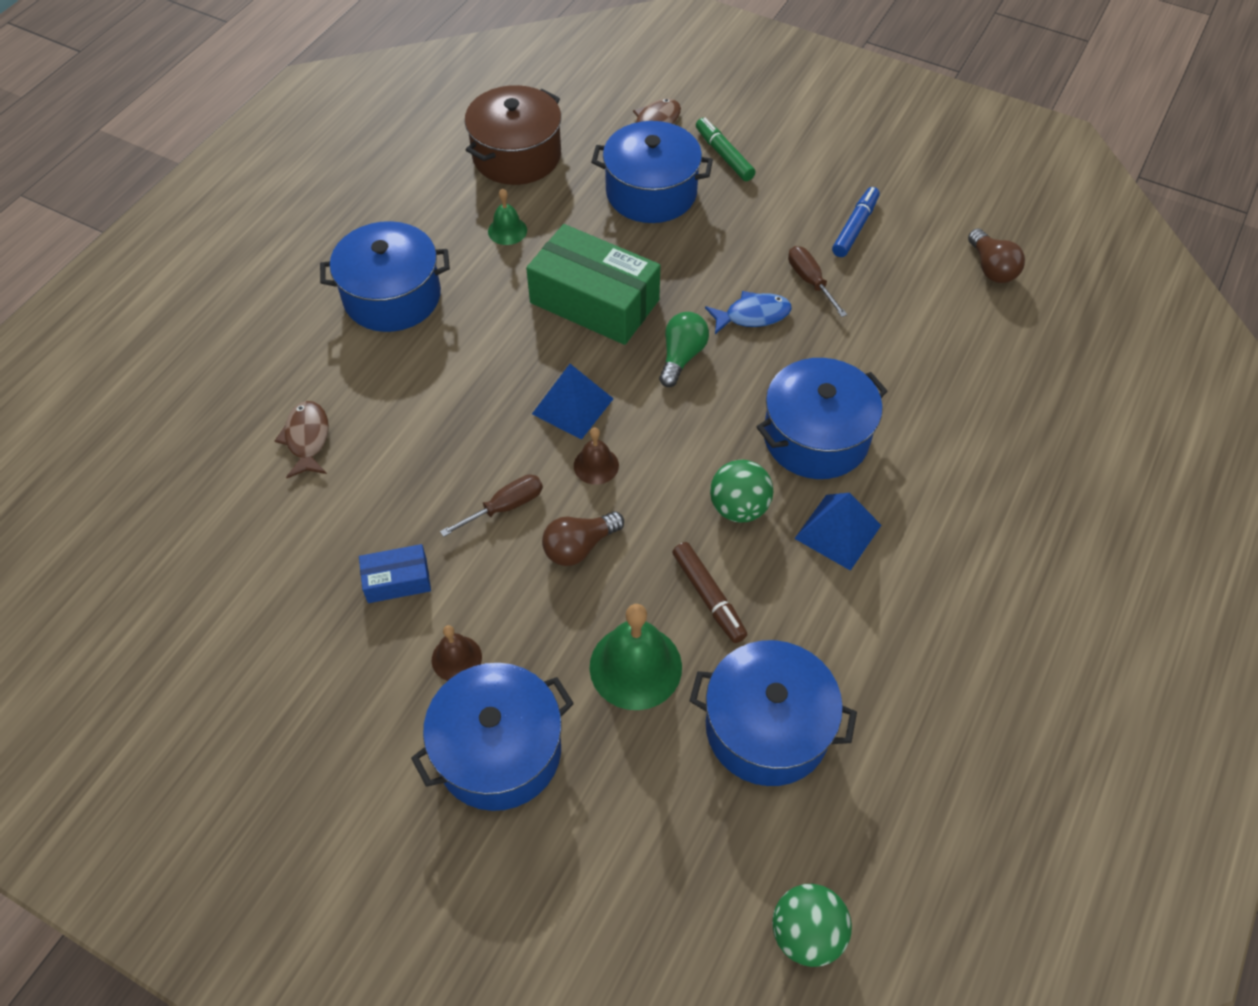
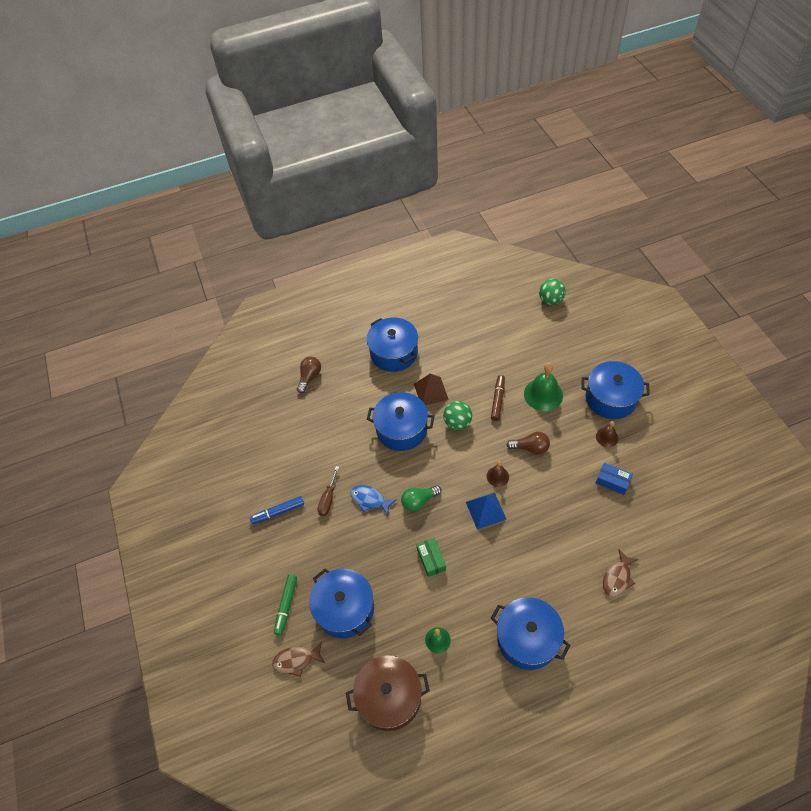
camera: 135 degrees left, 0 degrees up
brown screwdriver [440,475,543,537] -> none
green box [526,224,661,345] -> green box [416,538,446,577], size x0.48
blue pot [690,640,857,786] -> blue pot moved to [367,317,418,372]
blue pyramid [794,493,881,571] -> brown pyramid [414,374,449,406]
brown light bulb [968,229,1025,283] -> brown light bulb moved to [297,356,321,393]

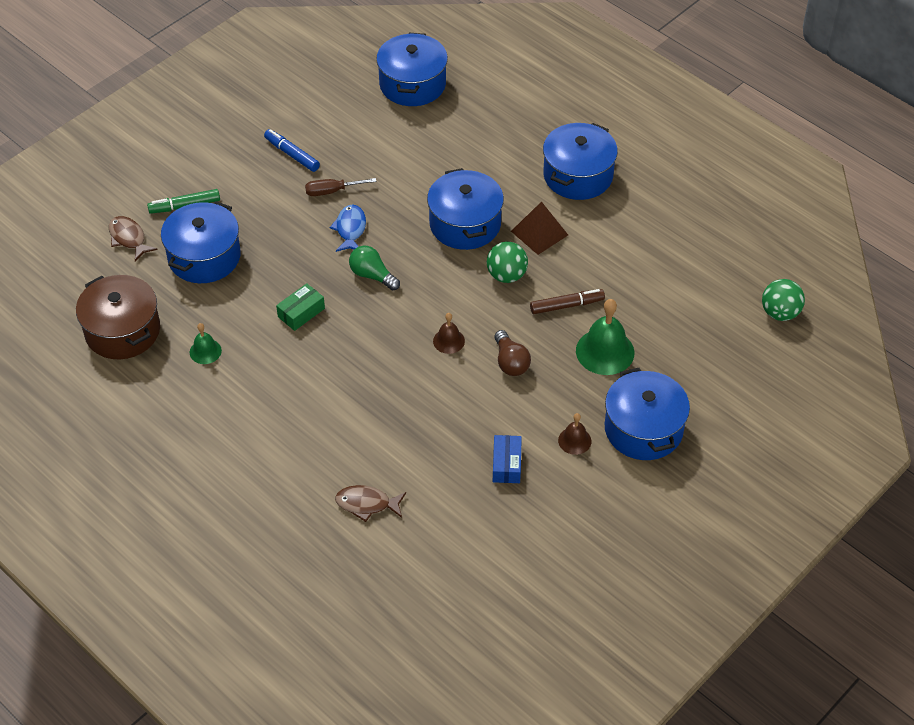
camera: 60 degrees right, 5 degrees down
brown light bulb [297,356,321,393] -> none
blue pyramid [466,492,507,529] -> none
blue pot [491,597,570,670] -> blue pot moved to [376,33,448,106]

